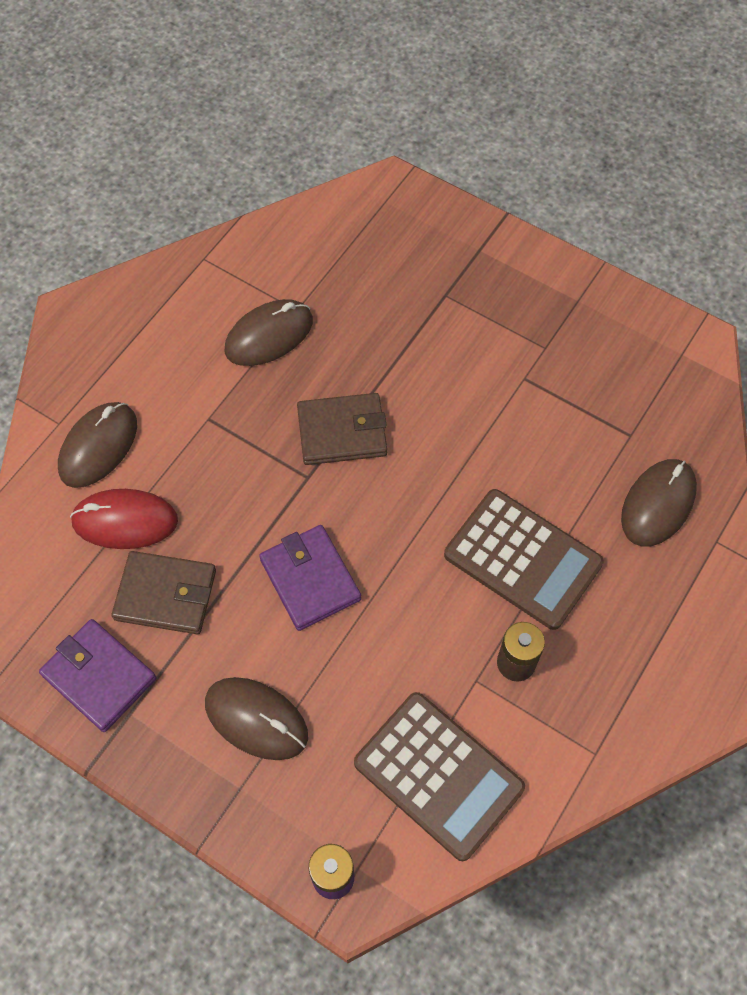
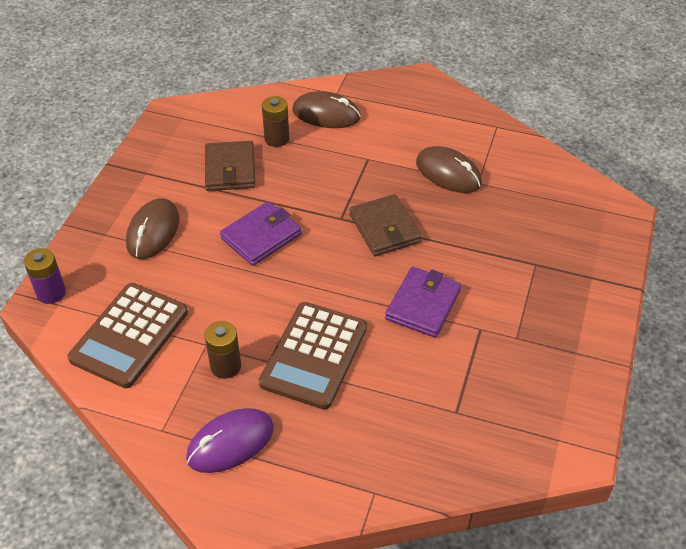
camera: 75 degrees right, 15 degrees down
purple wallet [39,619,156,732] -> purple wallet moved to [385,267,461,338]
red mouse [70,489,178,549] -> brown battery [262,96,289,147]
brown mouse [621,459,697,547] -> none
none -> purple mouse [186,408,274,473]

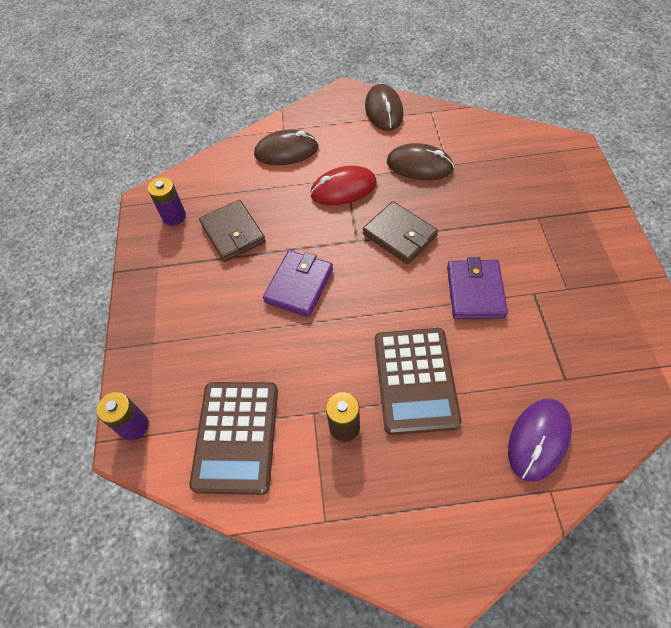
camera: 20 degrees left, 10 degrees up
brown mouse [126,198,179,259] -> brown mouse moved to [365,84,403,131]
purple mouse [186,408,274,473] -> purple mouse moved to [508,399,572,482]
brown battery [262,96,289,147] -> none
none -> purple battery [148,177,186,226]
none -> red mouse [310,166,377,205]

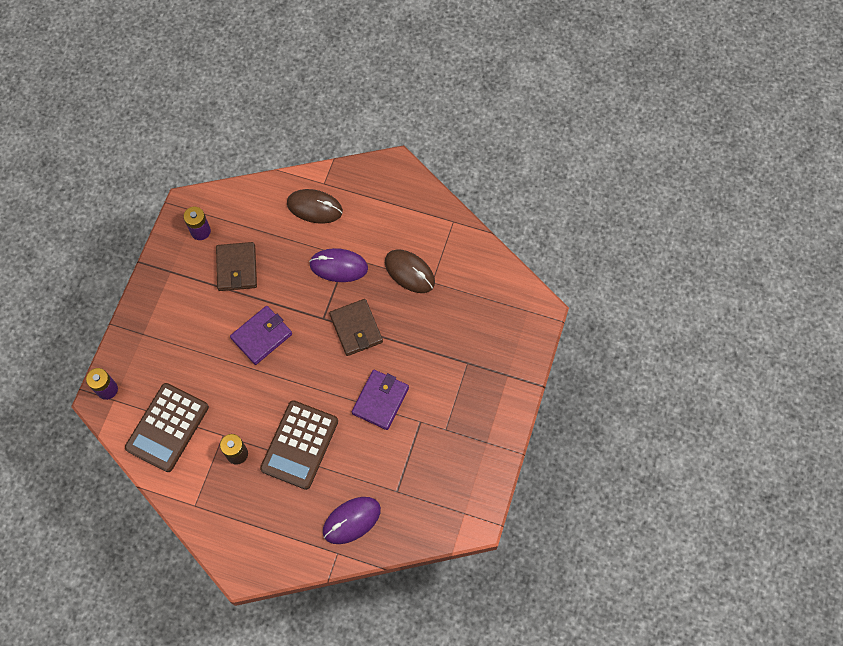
camera: 20 degrees right, 10 degrees up
red mouse [310,166,377,205] -> purple mouse [309,248,368,282]
brown mouse [365,84,403,131] -> none

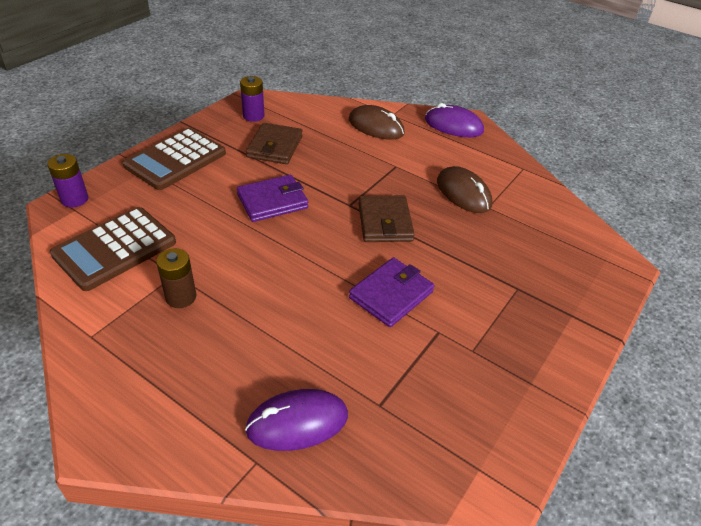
camera: 15 degrees right, 25 degrees down
brown calculator [260,400,338,490] -> brown calculator moved to [123,128,226,190]
purple mouse [309,248,368,282] -> purple mouse moved to [425,103,484,137]

